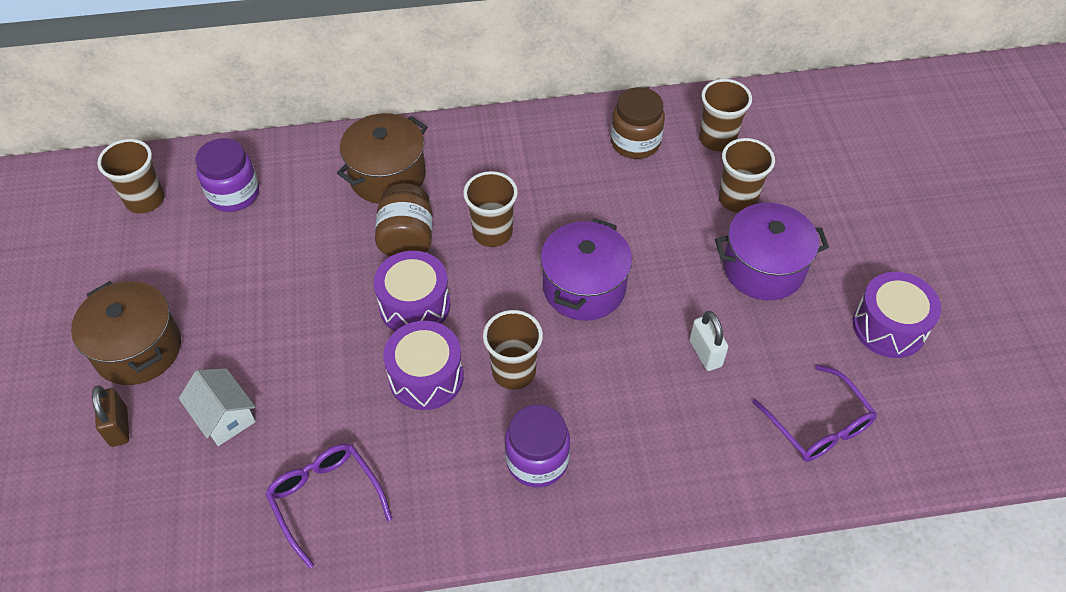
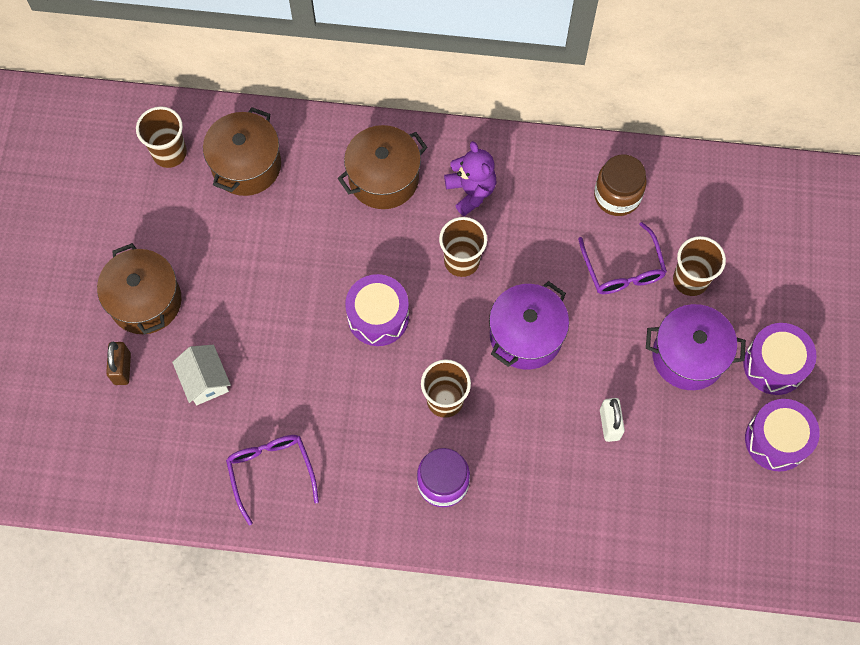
camera: 15 degrees right, 15 degrees up
purple jar [195,138,259,212] -> brown pot [203,107,281,196]
brown jar [375,183,433,257] -> none
purple drum [383,321,464,410] -> purple drum moved to [743,323,817,395]
brown cup [699,79,752,151] -> none
purple glasses [752,365,877,462] -> purple glasses moved to [578,222,667,294]
none -> purple teddy bear [444,141,496,216]

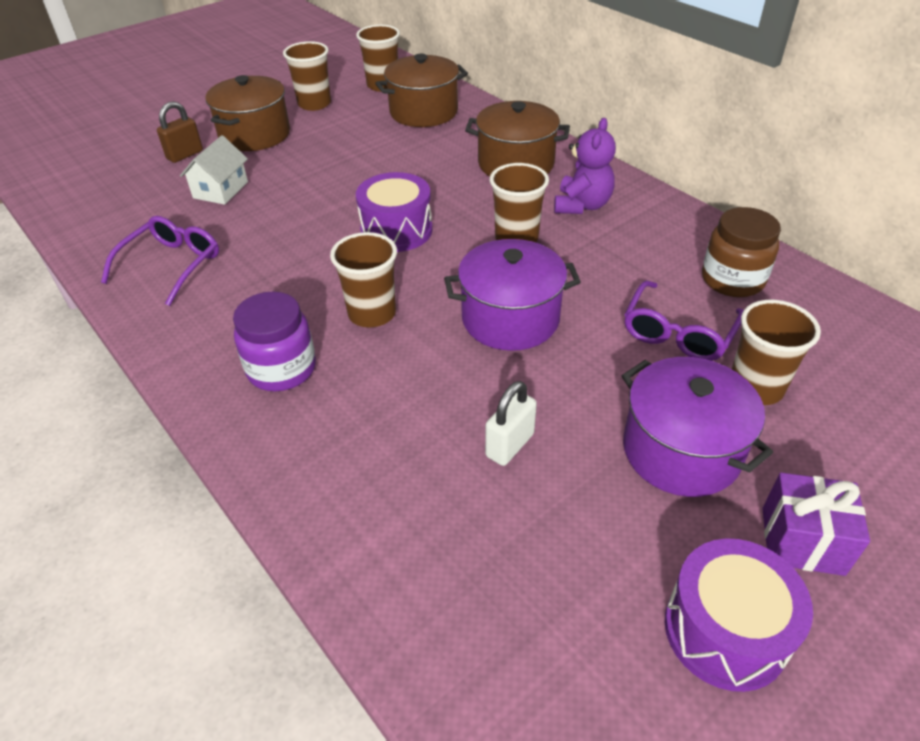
camera: 45 degrees right, 25 degrees down
purple drum [743,323,817,395] -> purple gift [762,473,870,576]
none -> brown cup [283,41,331,111]

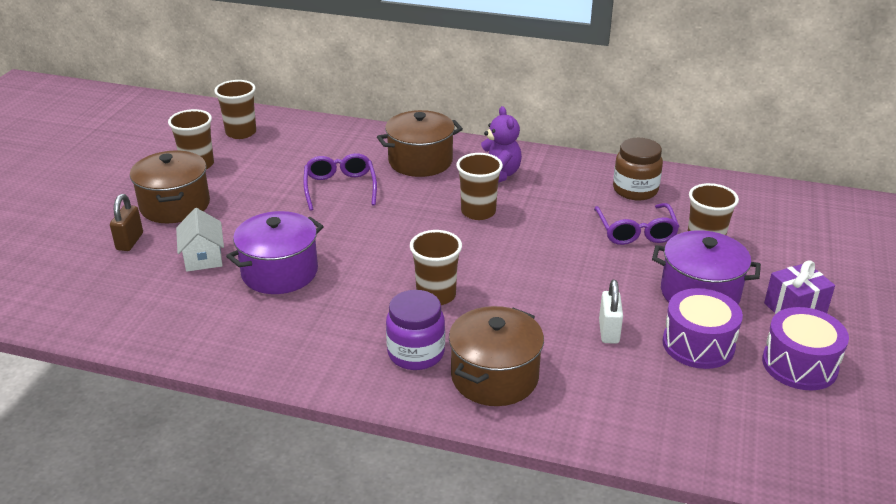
camera: 35 degrees left, 10 degrees down
purple glasses [101,216,219,306] -> purple glasses moved to [303,153,377,211]
purple drum [356,172,432,252] -> purple drum moved to [663,288,743,369]
brown pot [375,54,468,127] -> brown pot moved to [449,306,544,406]
purple pot [444,239,581,351] -> purple pot moved to [226,211,324,294]

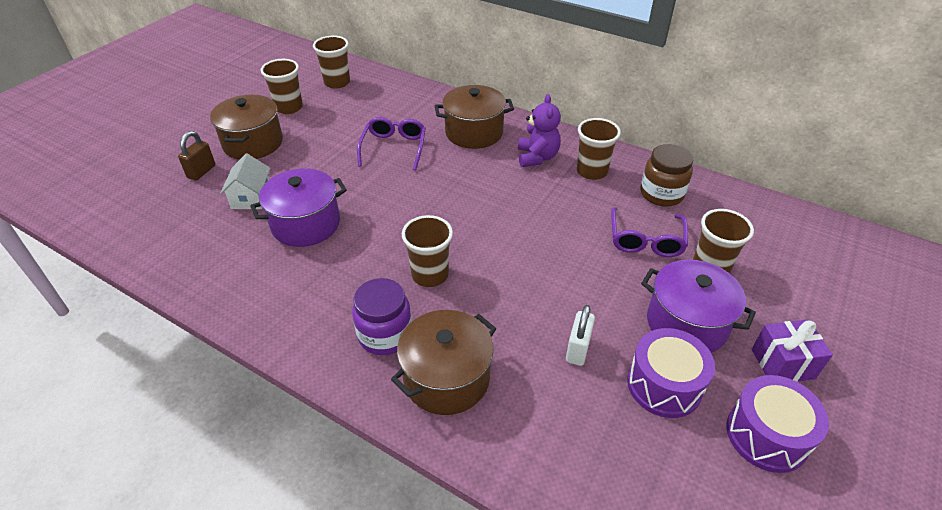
camera: 15 degrees right, 10 degrees up
brown cup [456,153,503,220] -> brown cup moved to [577,118,621,180]

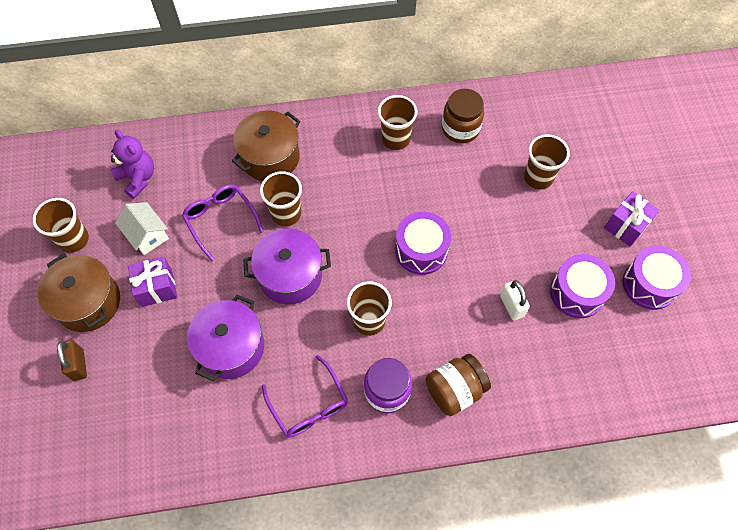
camera: 40 degrees left, 20 degrees up
white house [220,154,271,209] -> white house moved to [115,202,169,255]
brown cup [313,35,350,89] -> brown cup moved to [260,171,302,226]
brown pot [391,310,497,415] -> brown jar [426,354,491,416]
purple teddy bear [518,94,561,167] -> purple teddy bear moved to [111,130,154,199]
purple glasses [611,207,688,257] -> purple glasses moved to [262,355,348,438]
purple pot [641,260,756,352] -> purple pot moved to [243,228,331,304]
none -> purple gift [128,257,177,307]
none -> purple drum [395,212,451,275]

